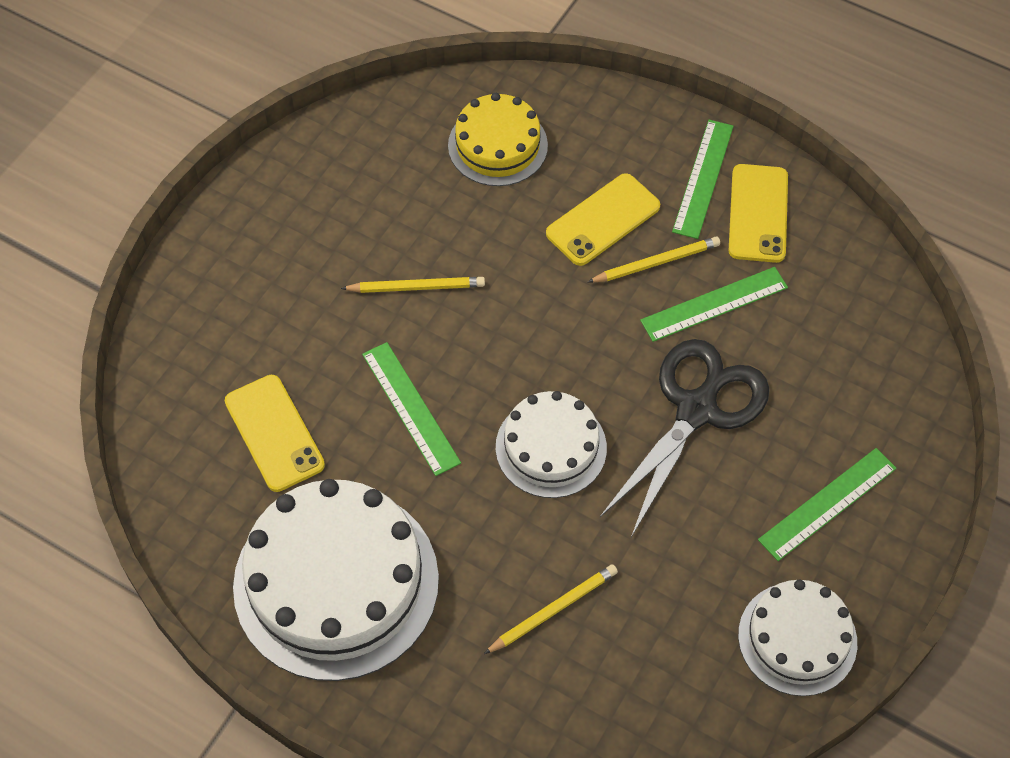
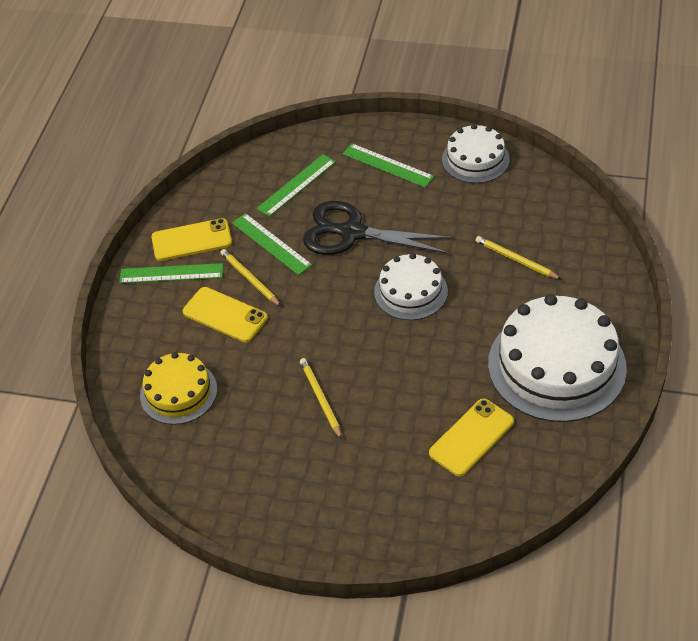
camera: 105 degrees left, 10 degrees down
green ruler [362,342,461,476] -> green ruler moved to [257,154,336,217]

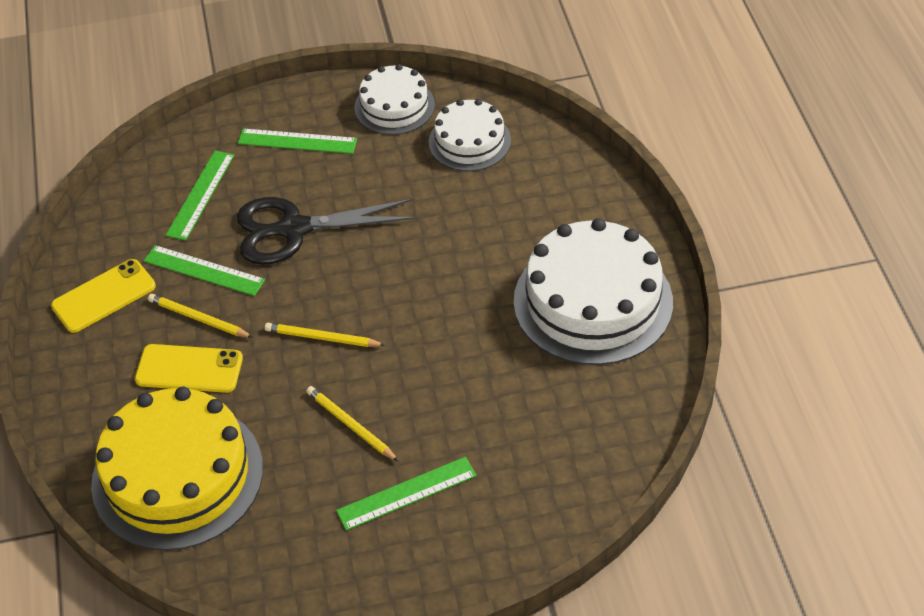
camera: 25 degrees left, 0 degrees up
green ruler [119,263,223,283] -> green ruler moved to [336,457,477,531]
yellow cake [140,352,217,425] -> yellow cake [91,386,263,551], size x1.76
white cake [374,253,448,320] -> white cake moved to [429,99,511,171]
yellow phone [429,399,514,476] -> none
yellow pencil [475,236,561,279] -> yellow pencil moved to [265,323,385,347]

